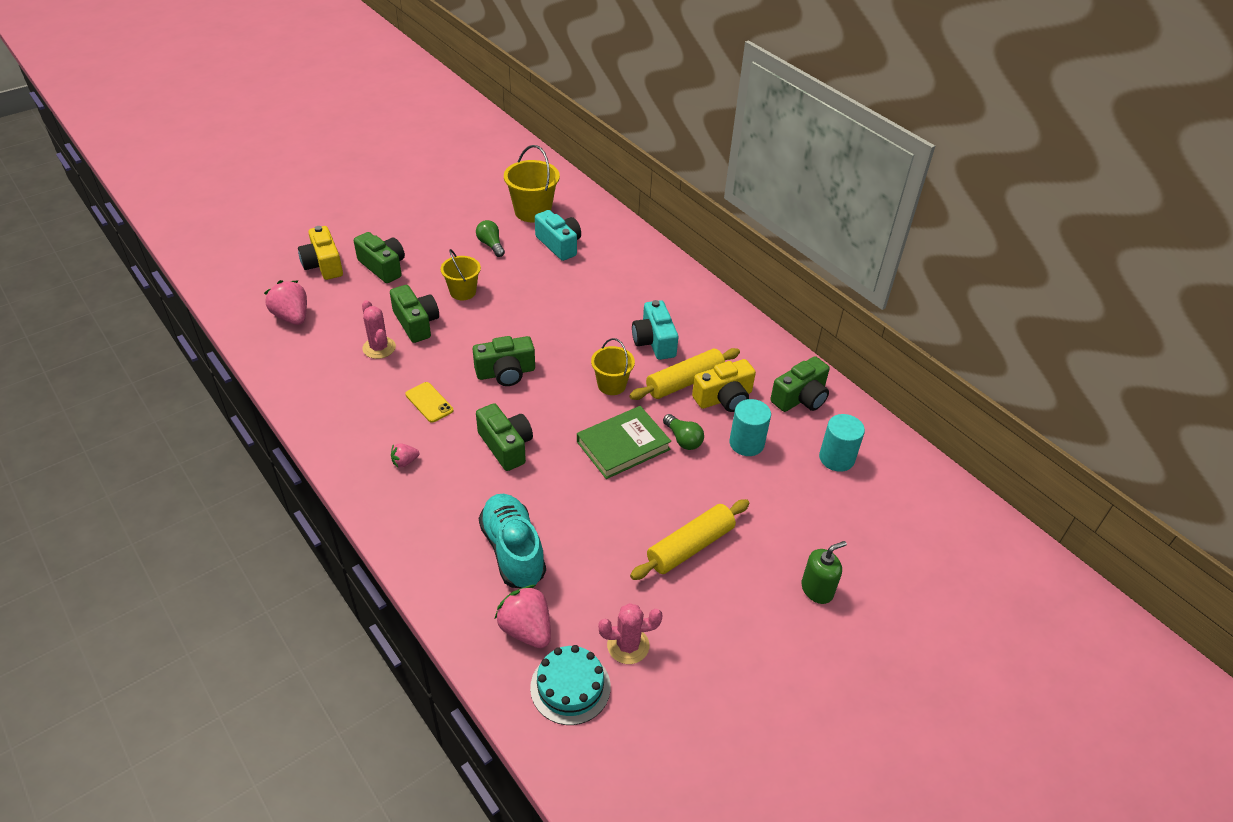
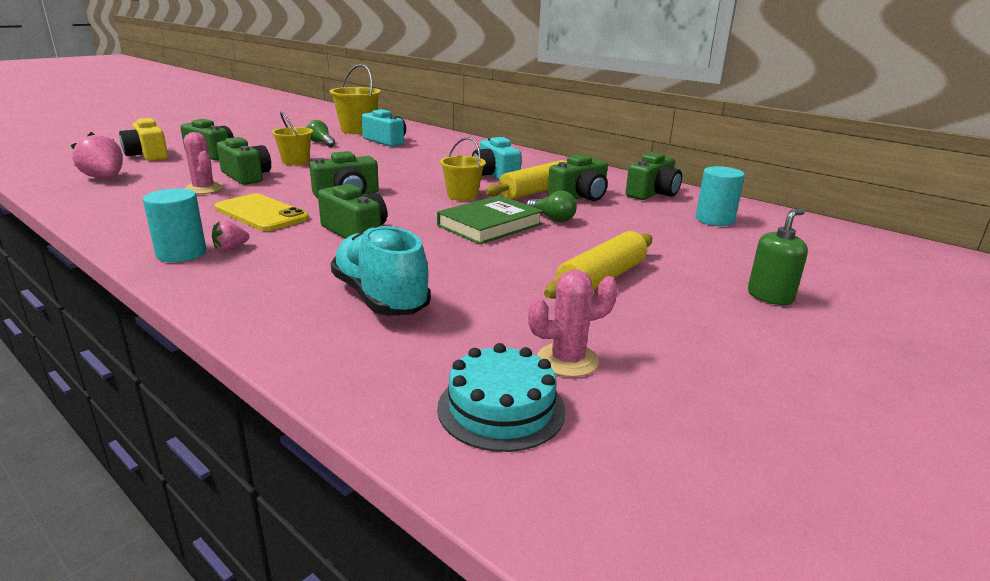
camera: 10 degrees left, 20 degrees down
yellow phone [405,382,453,423] -> yellow phone [215,193,309,231], size x1.64
pink strawberry [495,585,551,648] -> none
yellow camera [692,359,756,412] -> green camera [548,154,608,201]
turquoise cylinder [729,399,771,456] -> turquoise cylinder moved to [143,188,206,262]

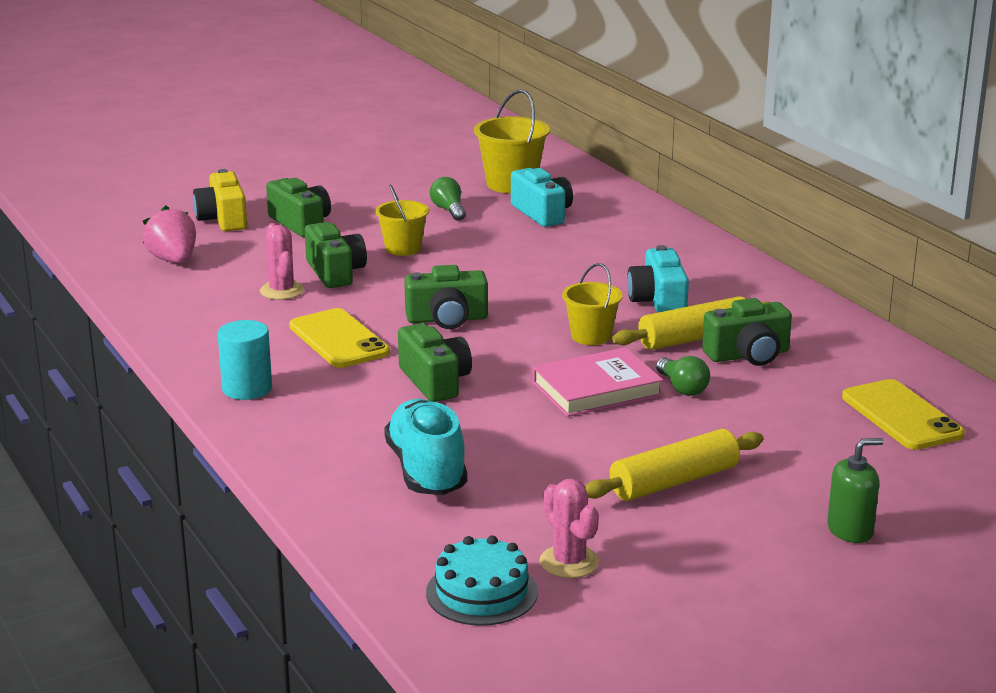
camera: 20 degrees right, 0 degrees up
pink strawberry [212,220,249,251] -> none
green book [437,195,543,244] -> pink book [533,347,663,417]
pink cactus [528,270,618,377] -> pink cactus turned 60 degrees clockwise [540,479,599,578]
green camera [625,152,682,200] -> none
turquoise cylinder [696,166,745,226] -> yellow phone [842,379,965,450]

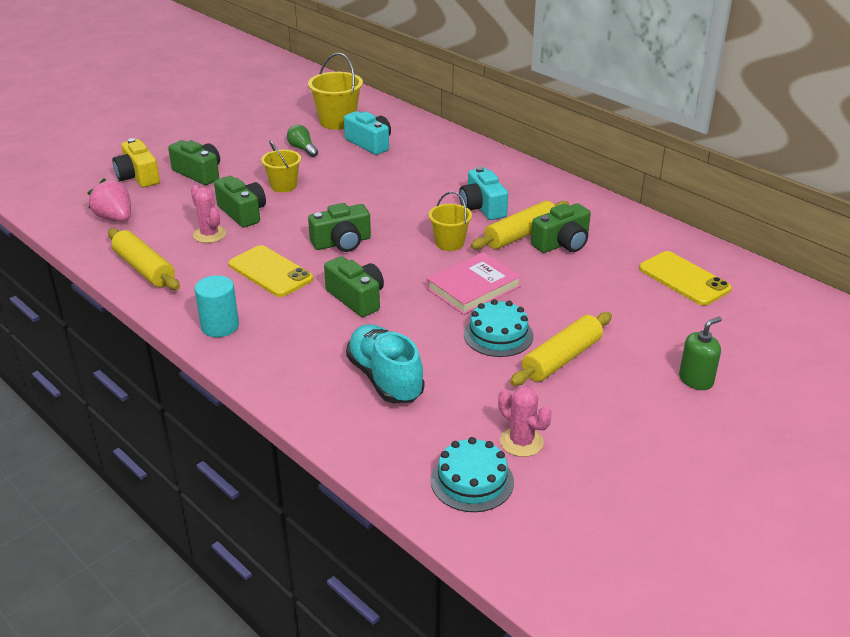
camera: 15 degrees left, 10 degrees up
green light bulb [656,356,710,396] -> none
none -> yellow rolling pin [108,229,180,290]
none -> turquoise cake [464,299,533,357]

